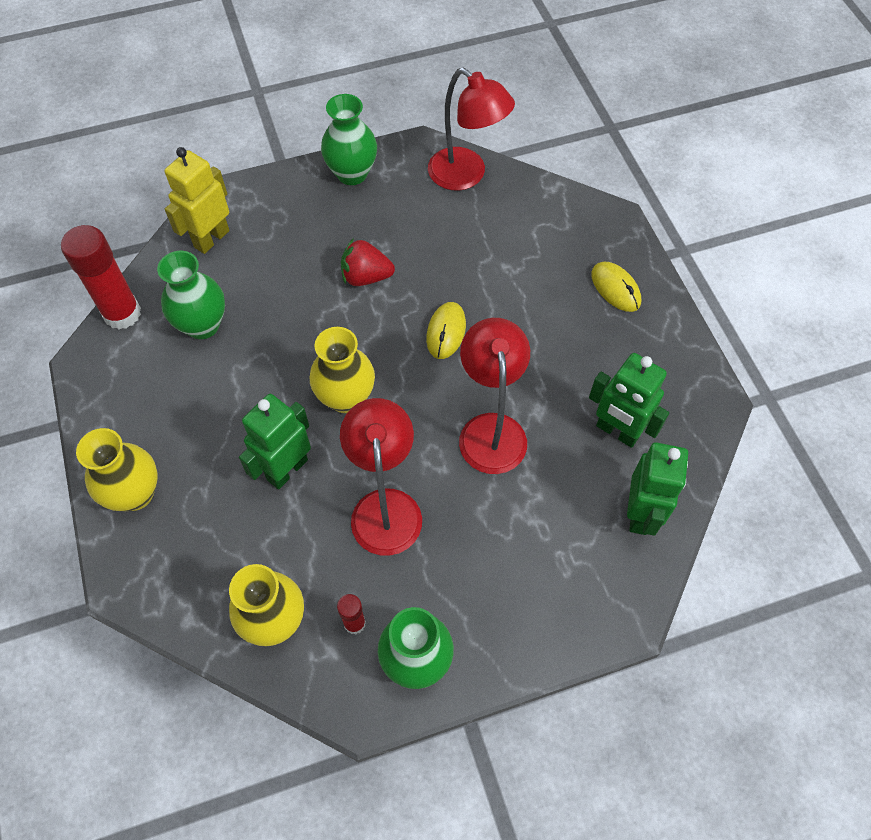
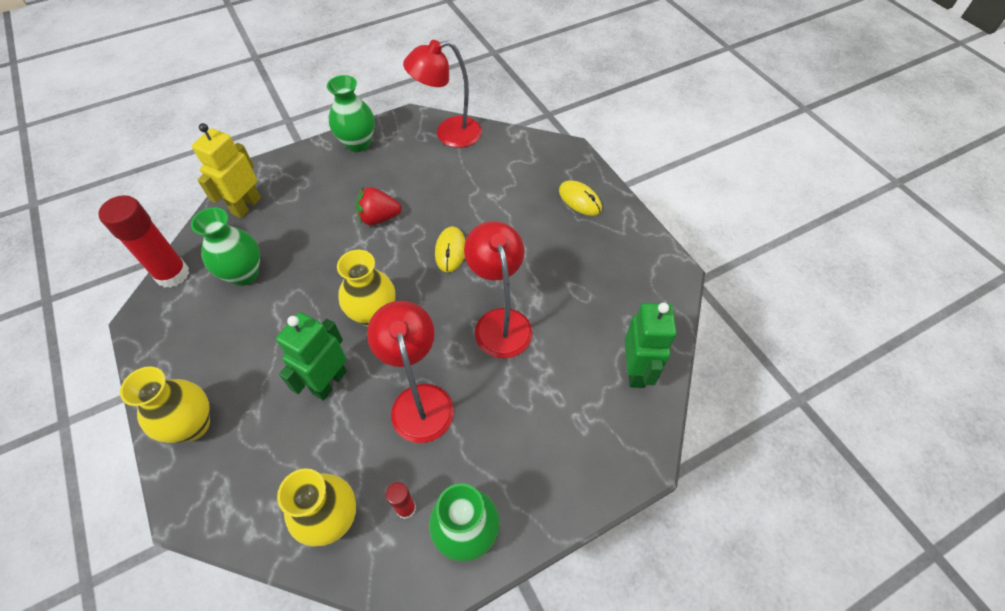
camera: 10 degrees left, 5 degrees down
red lamp [428,67,515,191] -> red lamp turned 135 degrees clockwise [403,40,482,148]
green robot [589,353,669,448] -> none

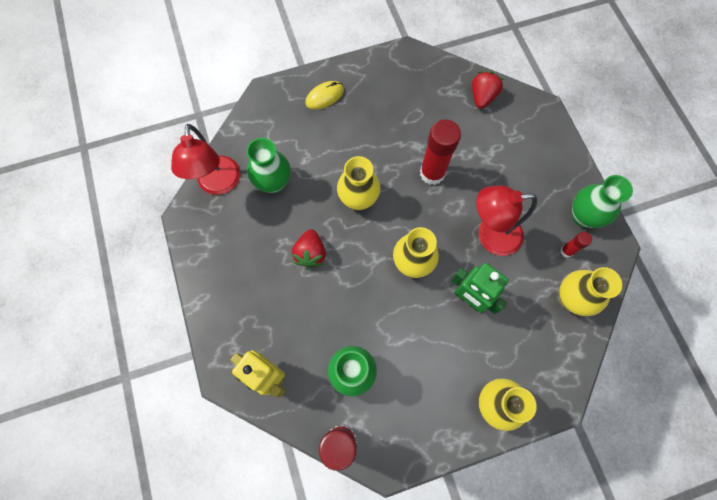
camera: 80 degrees left, 15 degrees up
green vase [327,75,375,152] -> green vase moved to [247,138,290,193]
yellow mouse [435,226,466,273] -> yellow vase [337,156,381,210]
red lamp [464,221,533,358] -> red glue stick [420,119,461,185]
green robot [625,303,677,388] -> red strawberry [472,71,504,109]

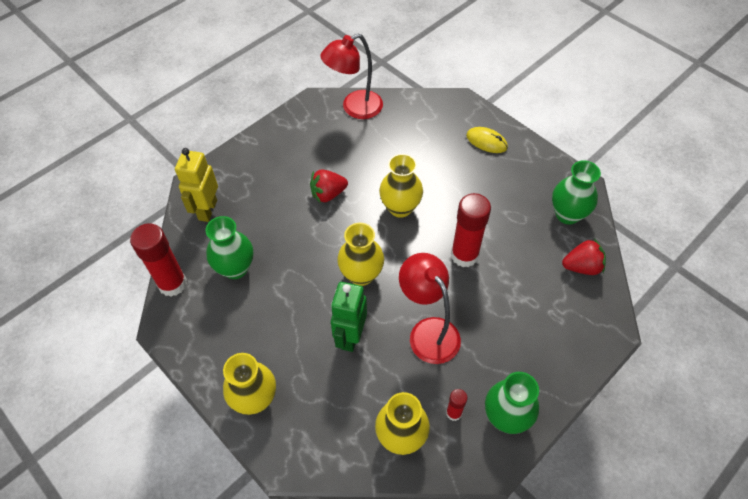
camera: 65 degrees right, 15 degrees down
green vase [247,138,290,193] -> green vase moved to [552,160,601,224]

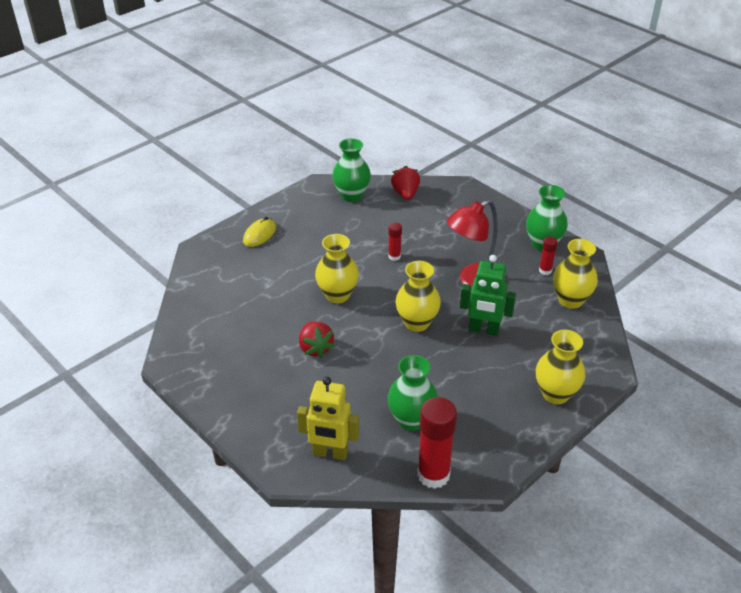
camera: 90 degrees left, 15 degrees down
red lamp [320,34,383,119] -> none
red glue stick [451,193,491,267] -> red glue stick [388,223,402,261], size x0.49

